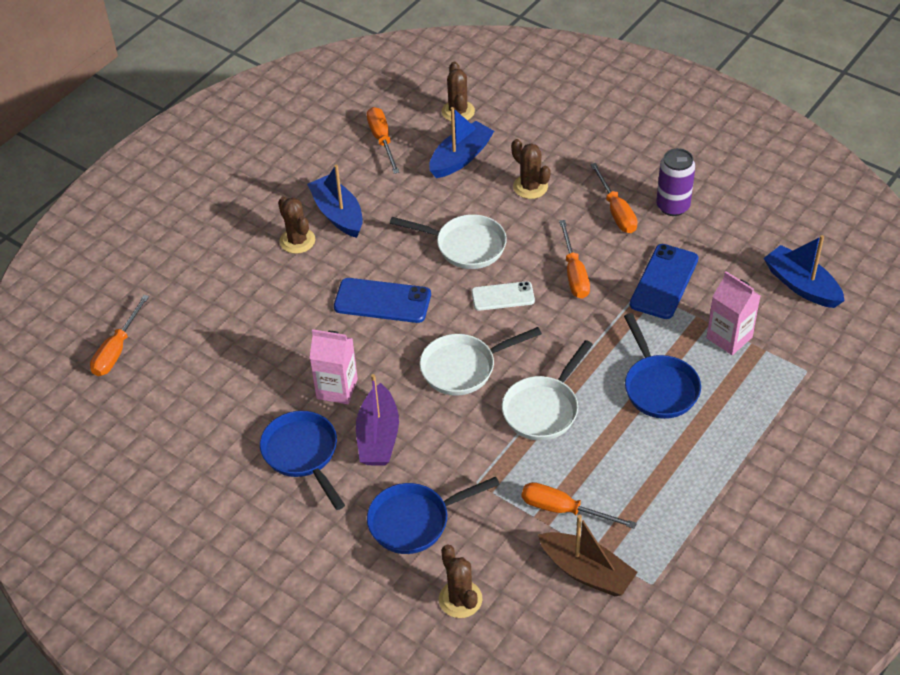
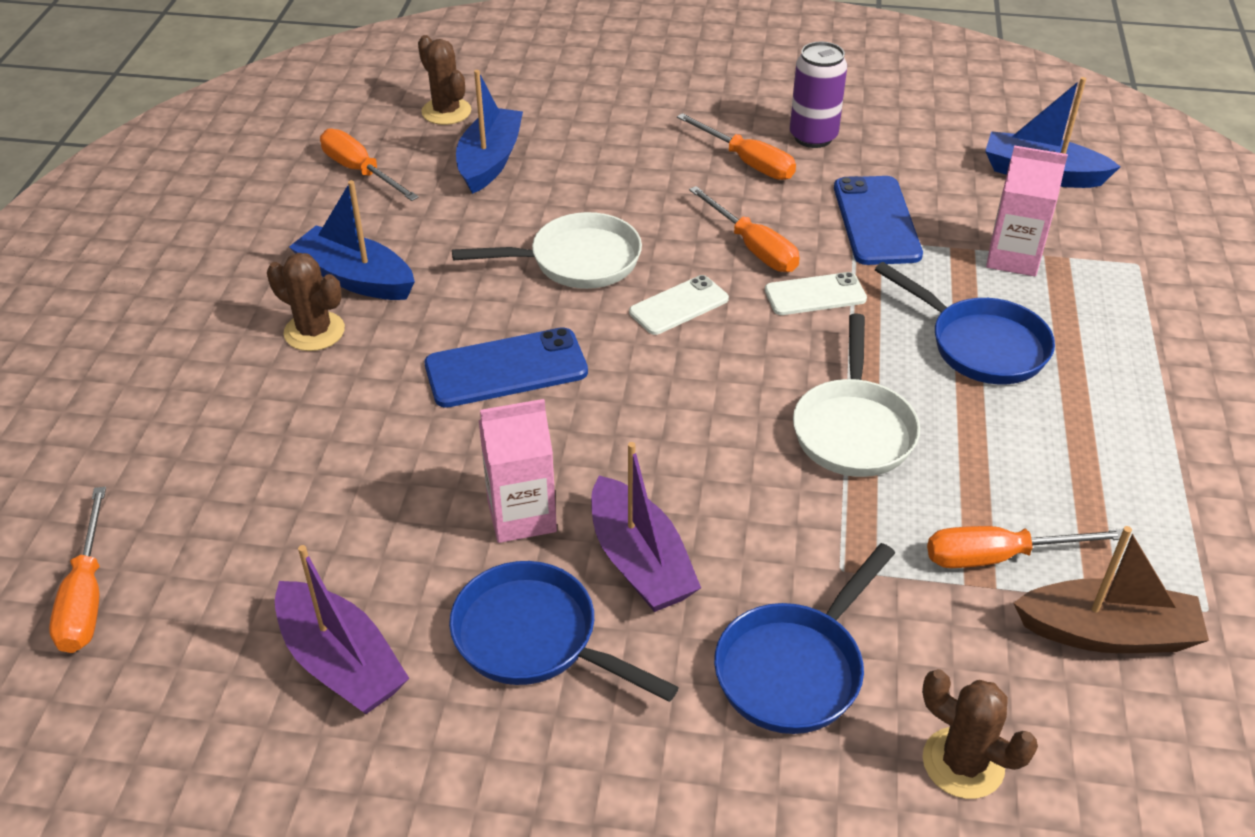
camera: 30 degrees left, 5 degrees down
white pan [420,327,542,395] -> none
brown cactus [511,139,551,199] -> none
none -> purple boat [275,545,410,714]
none -> white phone [765,272,867,315]

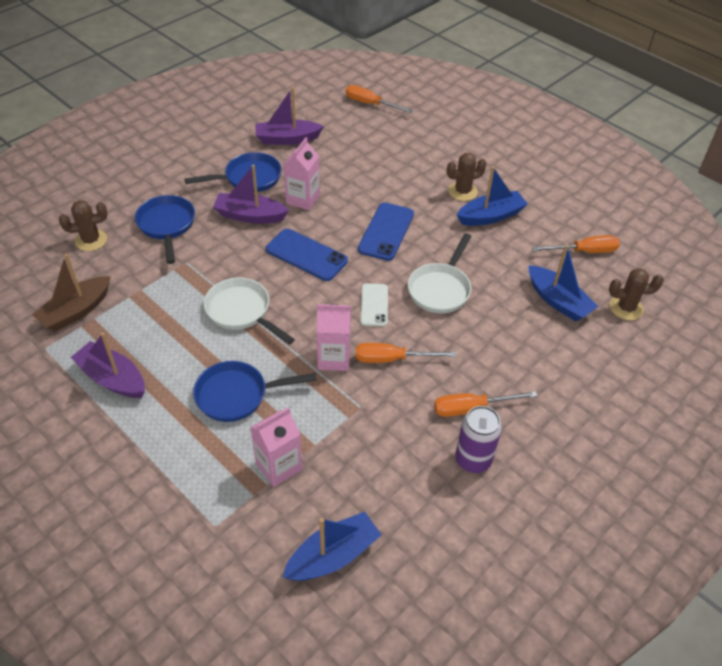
camera: 125 degrees right, 5 degrees up
white phone [765,272,867,315] -> pink carton [317,304,351,371]
blue phone [834,176,923,265] -> blue phone moved to [266,229,348,281]
orange screwdriver [927,526,1123,568] -> none
none -> purple boat [70,332,145,398]

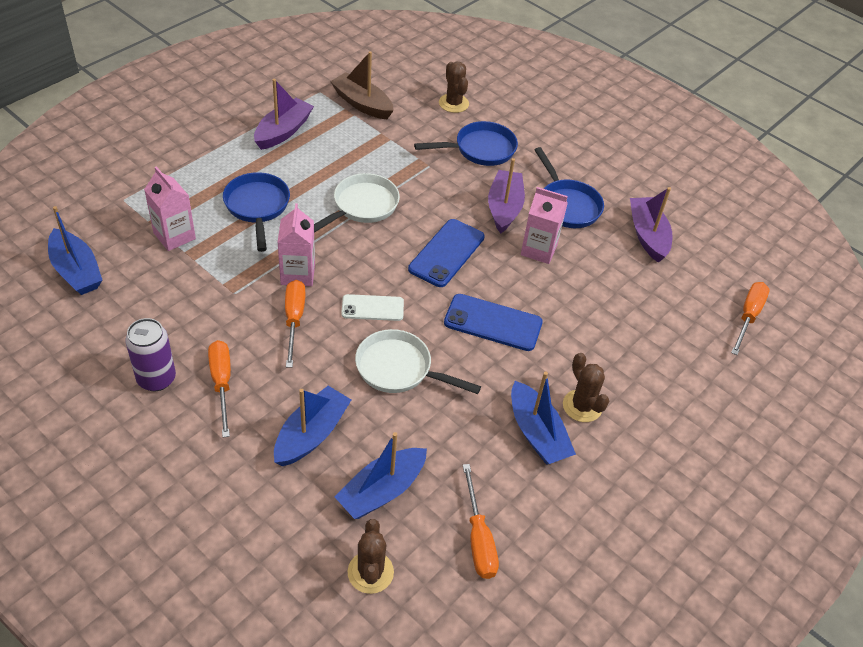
camera: 85 degrees right, 0 degrees up
none -> blue boat [274,386,351,466]

